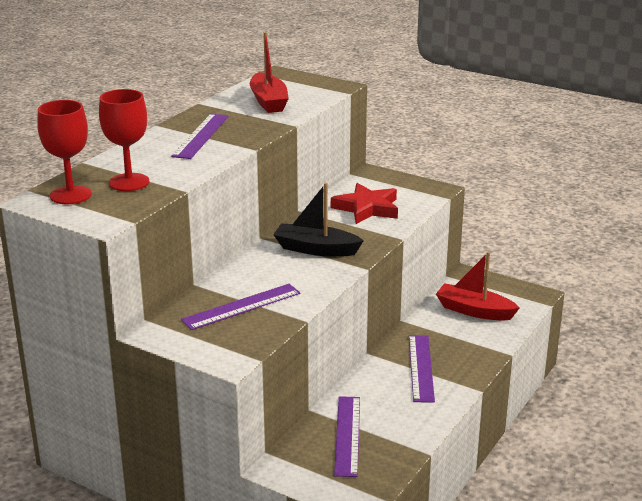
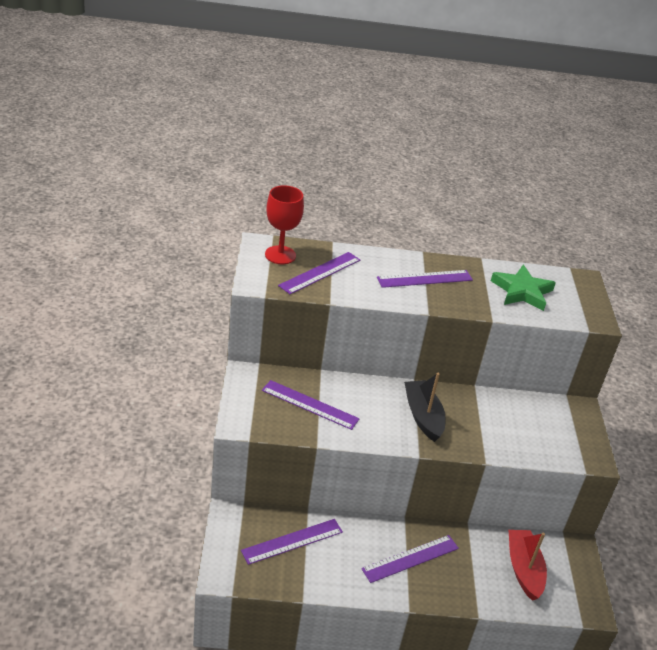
camera: 55 degrees right, 10 degrees up
red goblet [99,89,149,191] -> purple ruler [278,252,360,294]
red boat [250,32,289,113] -> green star [491,265,556,311]
red star [331,183,398,224] -> none

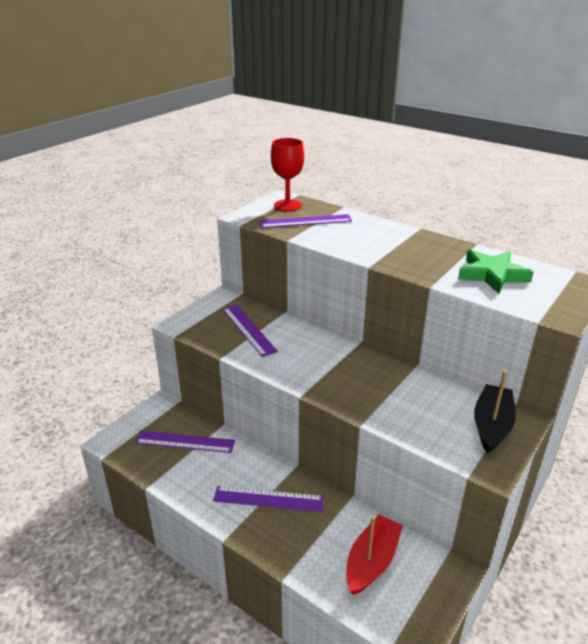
camera: 40 degrees right, 5 degrees down
purple ruler [377,270,473,288] -> none
black boat [404,373,446,442] -> black boat moved to [474,370,516,453]

